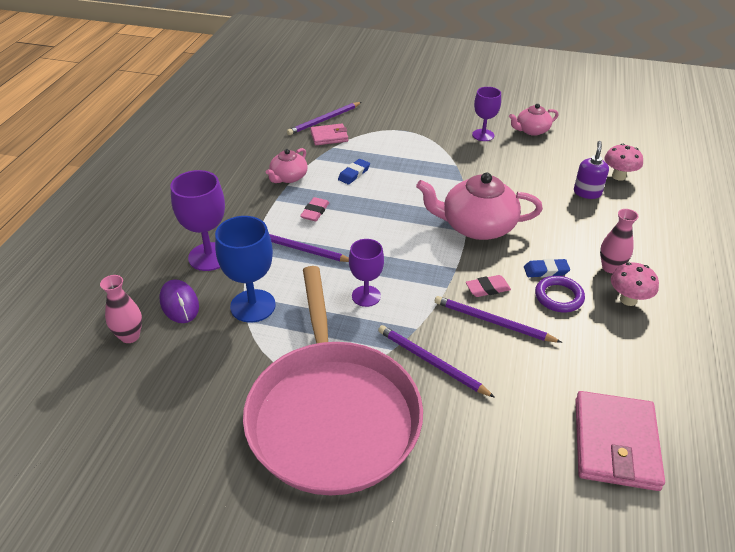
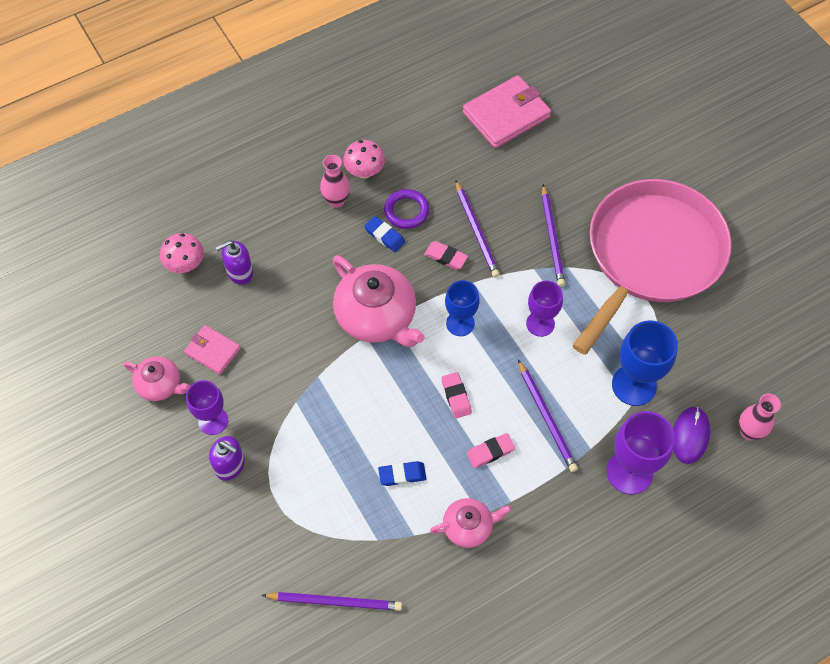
camera: 135 degrees left, 20 degrees up
pink wallet [310,124,348,145] -> pink wallet moved to [184,325,241,375]
none -> purple soap dispenser [209,436,245,481]
none -> pink eraser [441,372,472,418]
none -> blue goblet [445,280,480,336]

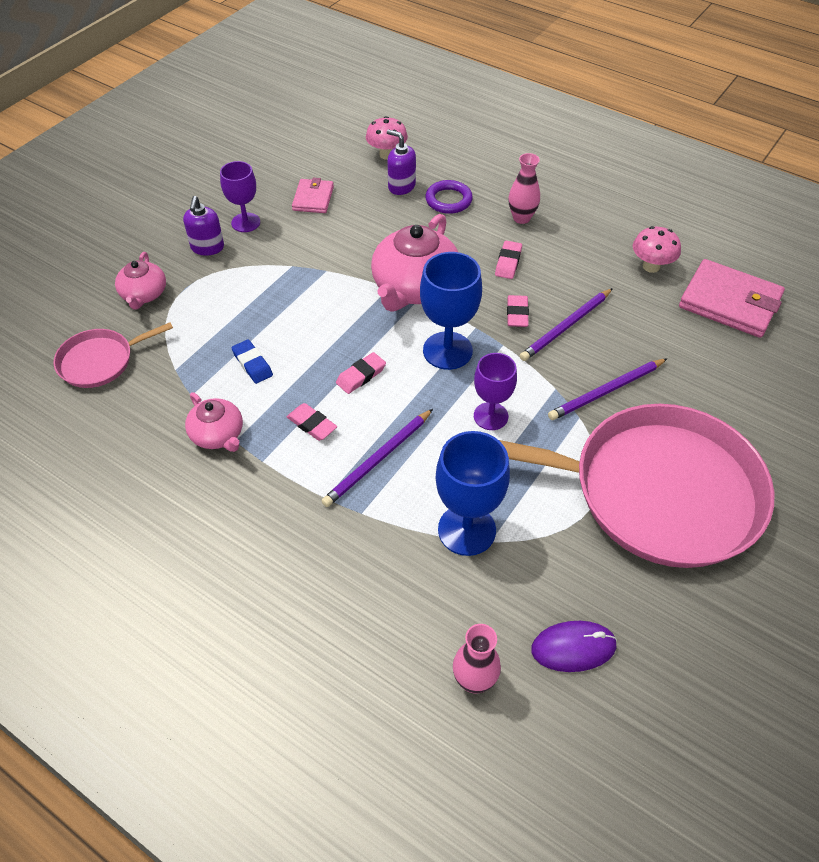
camera: 65 degrees right, 10 degrees down
pink teapot [124,356,190,401] -> pink teapot moved to [115,252,166,310]
purple pencil [262,592,402,611] -> pink pan [54,322,173,388]
pink mushroom [343,140,385,179] -> pink mushroom moved to [633,226,681,273]
blue eraser [364,216,405,252] -> pink eraser [495,241,522,279]
purple ring [384,189,429,229] -> purple ring moved to [425,180,473,214]
blue goblet [445,280,480,336] -> blue goblet [420,252,482,370], size x1.52
purple goblet [607,411,675,495] -> none
purple mouse [673,407,710,464] -> purple mouse moved to [531,621,617,672]

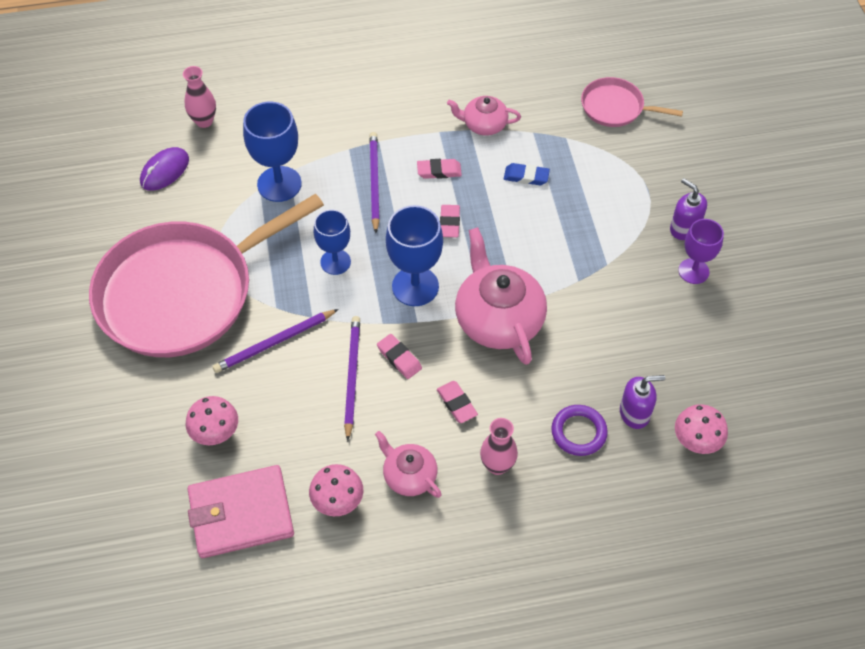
camera: 135 degrees right, 5 degrees up
pink pan [54,322,173,388] -> pink pan turned 90 degrees counterclockwise [581,77,683,127]
pink teapot [115,252,166,310] -> pink teapot moved to [375,431,442,498]
pink wallet [292,178,334,213] -> none
purple goblet [474,353,517,430] -> blue goblet [314,210,351,275]
purple pencil [548,358,668,420] -> purple pencil turned 135 degrees counterclockwise [213,309,339,373]
none -> pink mushroom [186,396,238,445]

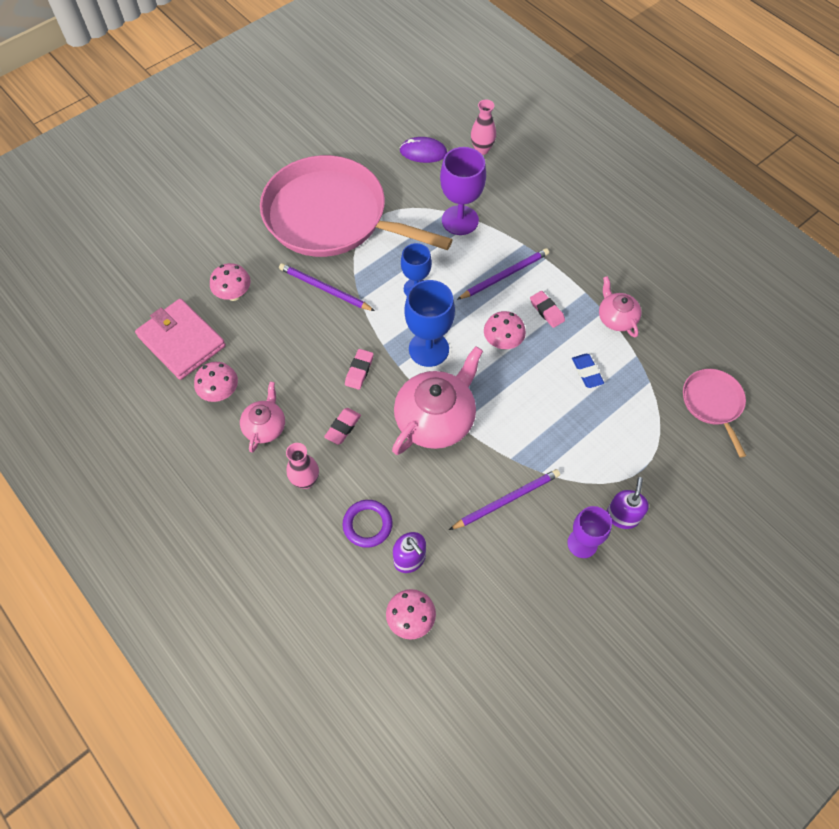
camera: 60 degrees right, 5 degrees up
blue goblet [243,102,302,202] -> purple goblet [440,147,486,235]
purple pencil [344,316,360,442] -> purple pencil moved to [449,469,560,530]
pink eraser [440,205,460,238] -> pink mushroom [484,311,526,349]

